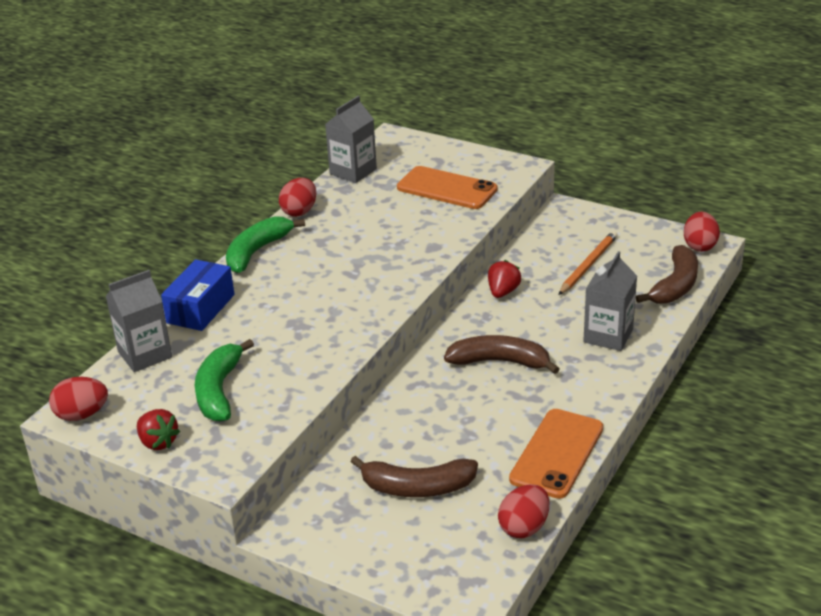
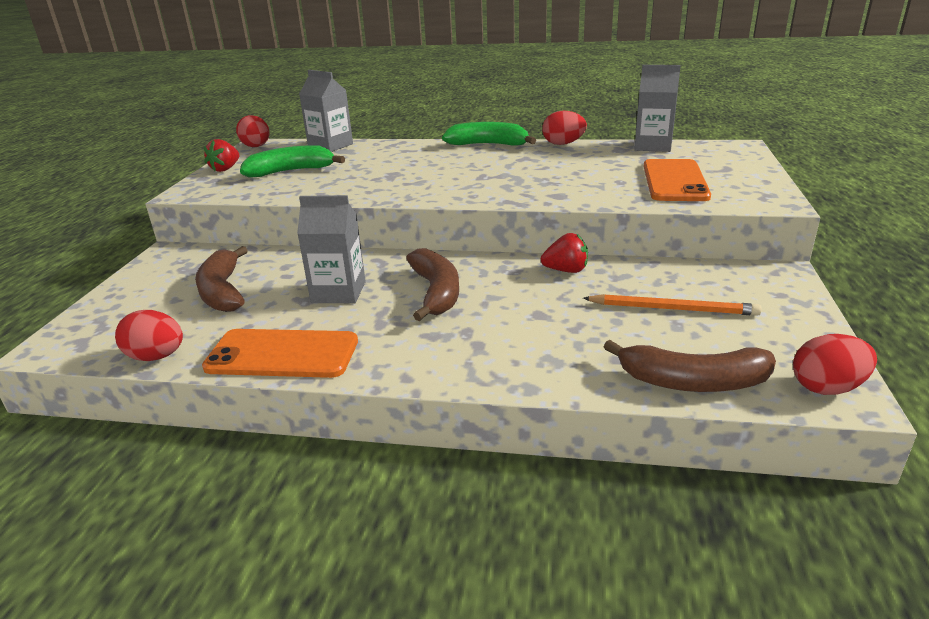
camera: 70 degrees right, 5 degrees down
blue box [161,259,234,331] -> none
grey carton [583,251,637,351] -> grey carton moved to [297,195,366,303]

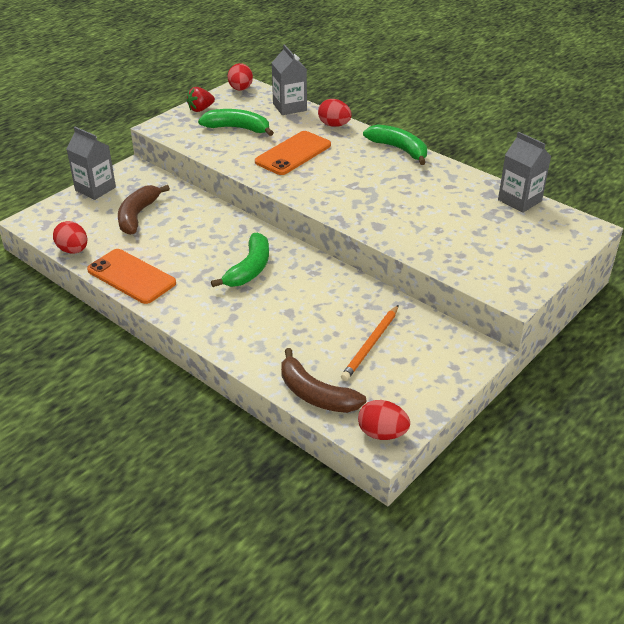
camera: 30 degrees right, 10 degrees up
grey carton [297,195,366,303] -> grey carton moved to [67,127,116,200]
brown banana [406,248,459,321] -> green banana [211,232,269,287]
red strawberry [541,233,588,273] -> none
red egg [542,111,587,145] -> red egg moved to [318,99,352,127]
orange pencil [583,294,762,316] -> orange pencil turned 75 degrees clockwise [341,305,399,381]
orange phone [643,159,711,201] -> orange phone moved to [255,131,331,175]

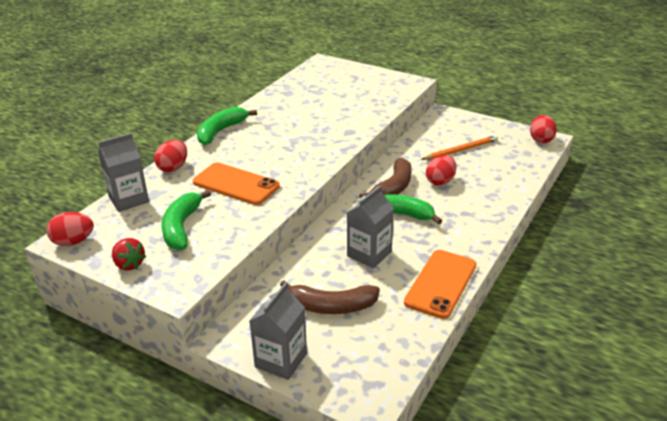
camera: 100 degrees left, 5 degrees down
red egg [53,221,87,253] -> red egg moved to [426,155,456,186]
brown banana [281,348,366,413] -> brown banana moved to [359,158,412,198]
orange pencil [341,305,399,381] -> orange pencil turned 45 degrees counterclockwise [421,135,498,160]
grey carton [498,132,551,213] -> grey carton moved to [347,186,394,268]

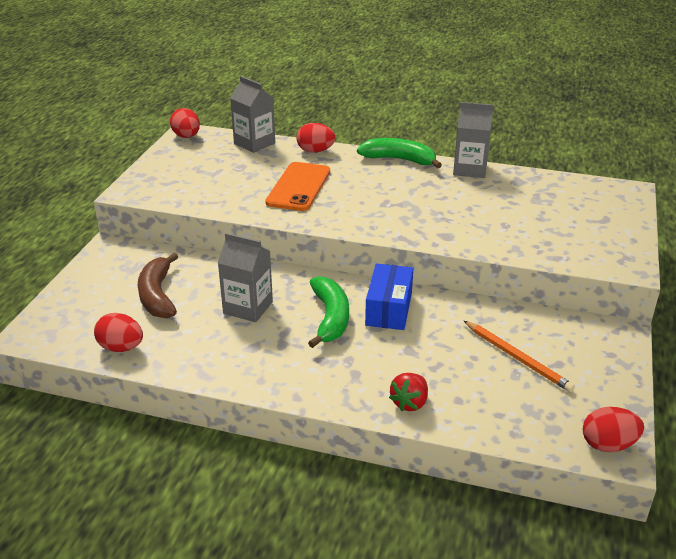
camera: 75 degrees right, 0 degrees up
red strawberry [112,238,146,271] -> red strawberry moved to [389,373,428,411]
green banana [162,190,211,250] -> none
grey carton [249,283,307,380] -> grey carton moved to [453,102,494,178]
brown banana [359,158,412,198] -> blue box [365,263,413,330]
orange phone [404,250,477,319] -> none
red egg [426,155,456,186] -> red egg moved to [94,313,143,352]

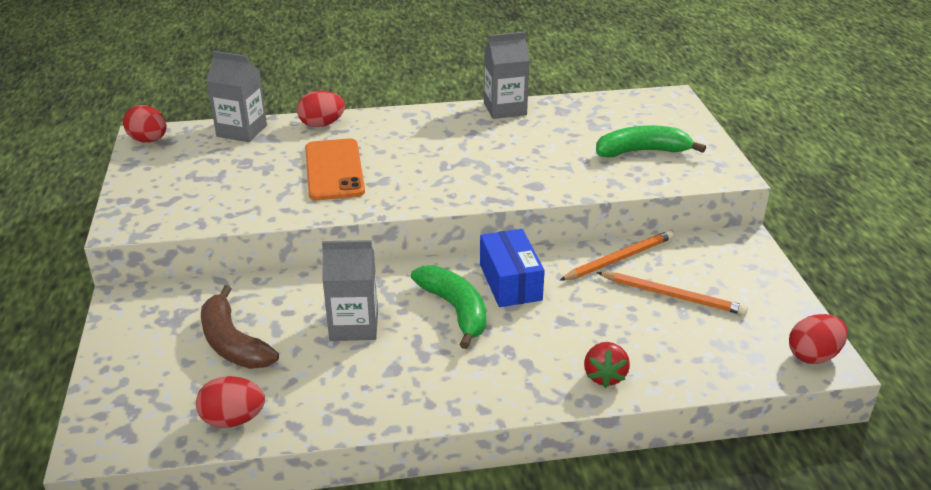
camera: 25 degrees left, 0 degrees up
green banana [357,138,442,168] -> green banana moved to [596,125,706,157]
none -> orange pencil [559,230,674,281]

